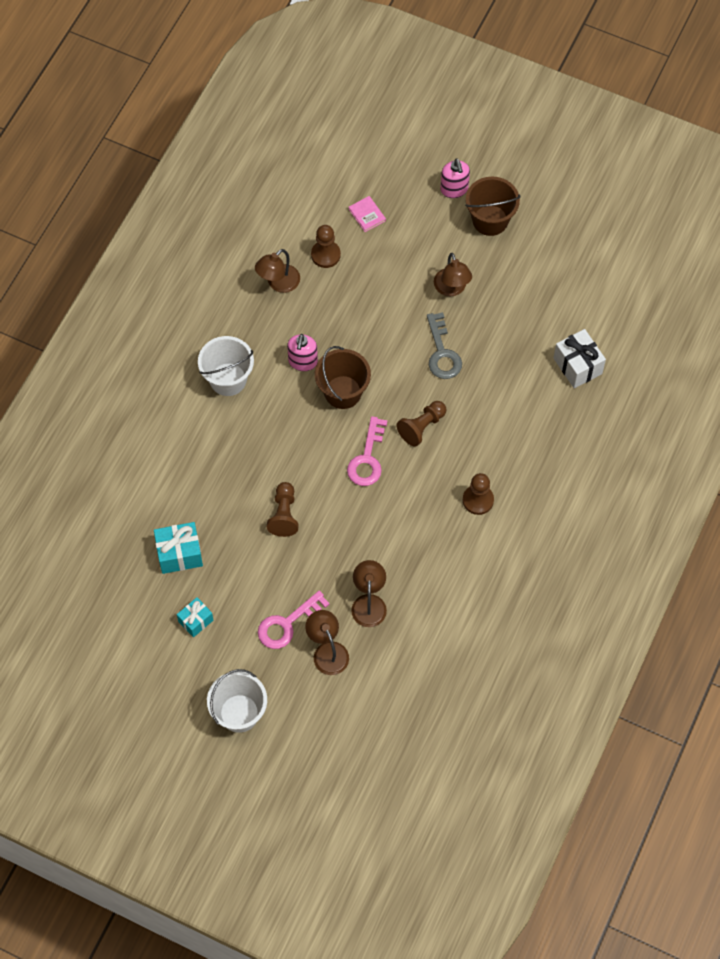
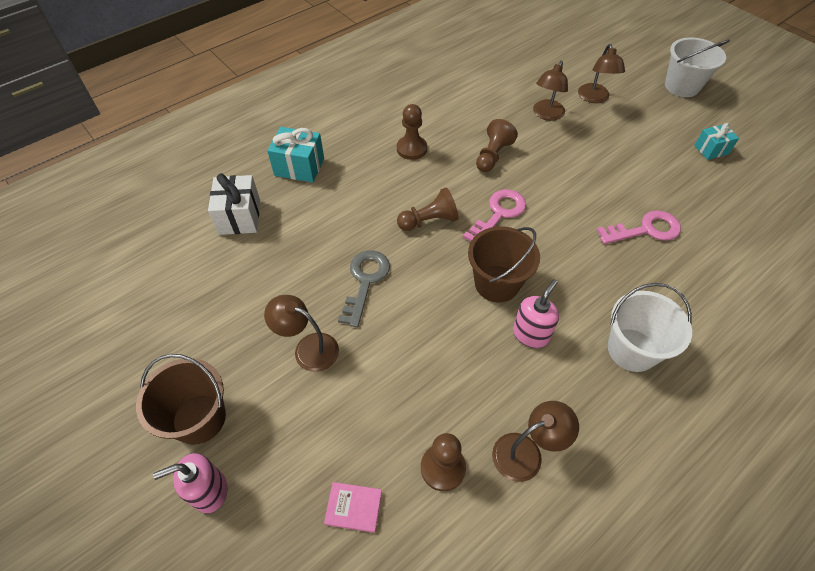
camera: 155 degrees left, 10 degrees down
turquoise gift [154,522,203,574] -> turquoise gift moved to [267,127,324,183]
pink key [258,590,330,649] -> pink key moved to [597,211,681,244]
brown pawn [267,482,298,537] -> brown pawn moved to [476,119,518,172]
pink book [349,196,386,232] -> pink book turned 75 degrees counterclockwise [324,482,382,533]
brown lamp [434,253,472,296] -> brown lamp turned 75 degrees counterclockwise [264,295,339,372]
pink soap dispenser [440,158,470,198] -> pink soap dispenser turned 120 degrees counterclockwise [153,453,227,514]

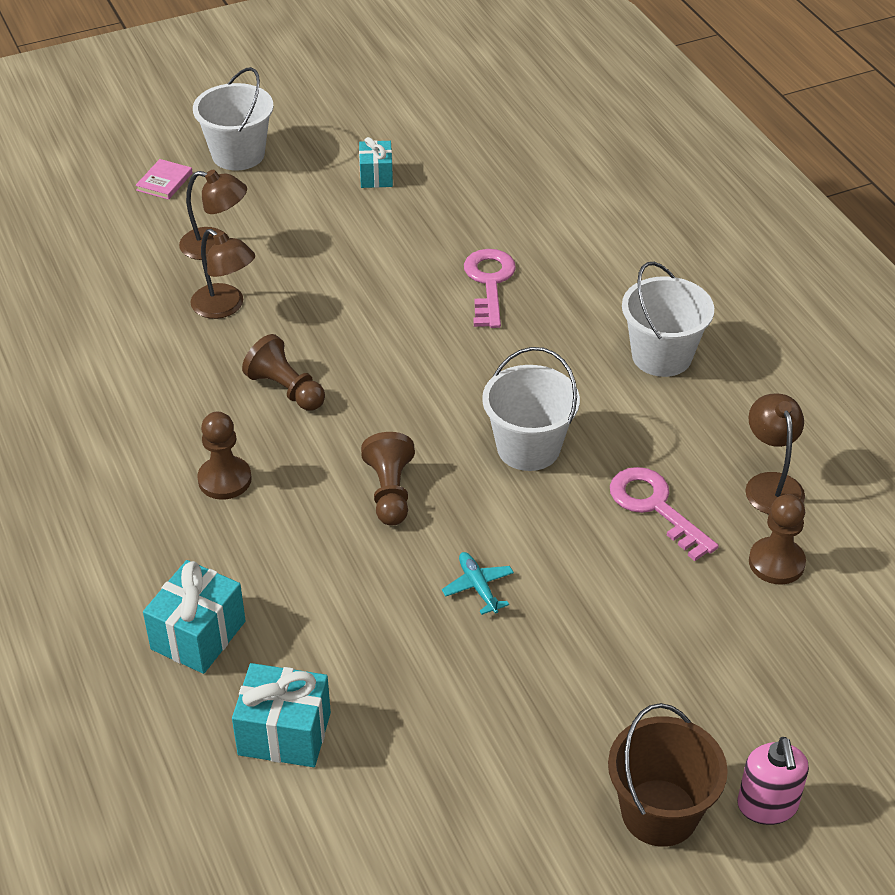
camera: 75 degrees left, 10 degrees down
white gift [208,173,260,235] -> turquoise gift [232,663,331,767]
brown lamp [264,295,339,372] -> none
pink book [324,482,382,533] -> pink book moved to [136,159,193,200]
grey key [338,250,390,327] -> turquoise plane [442,552,514,615]
pink key [463,189,526,242] -> pink key moved to [610,467,719,561]
brown bucket [468,226,540,302] -> white bucket [482,347,580,471]
pink soap dispenser [513,279,559,348] -> none

